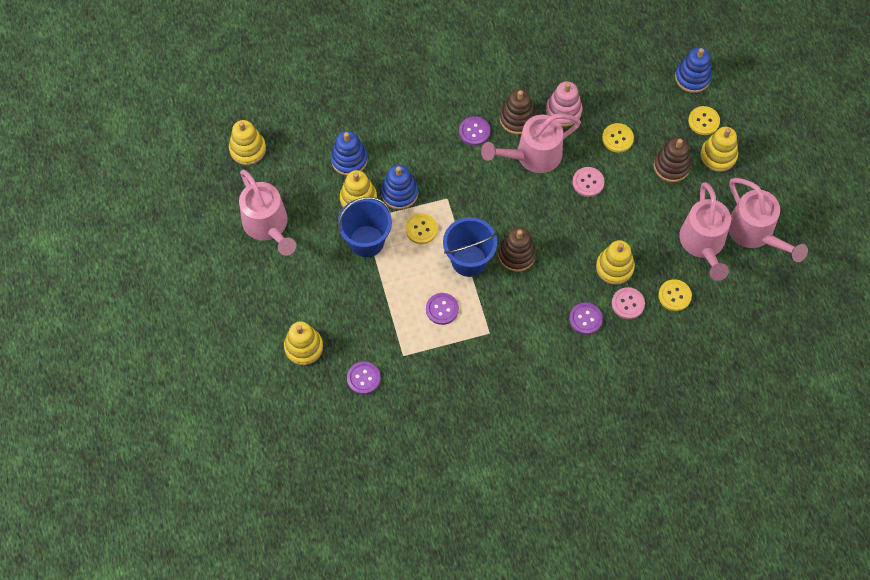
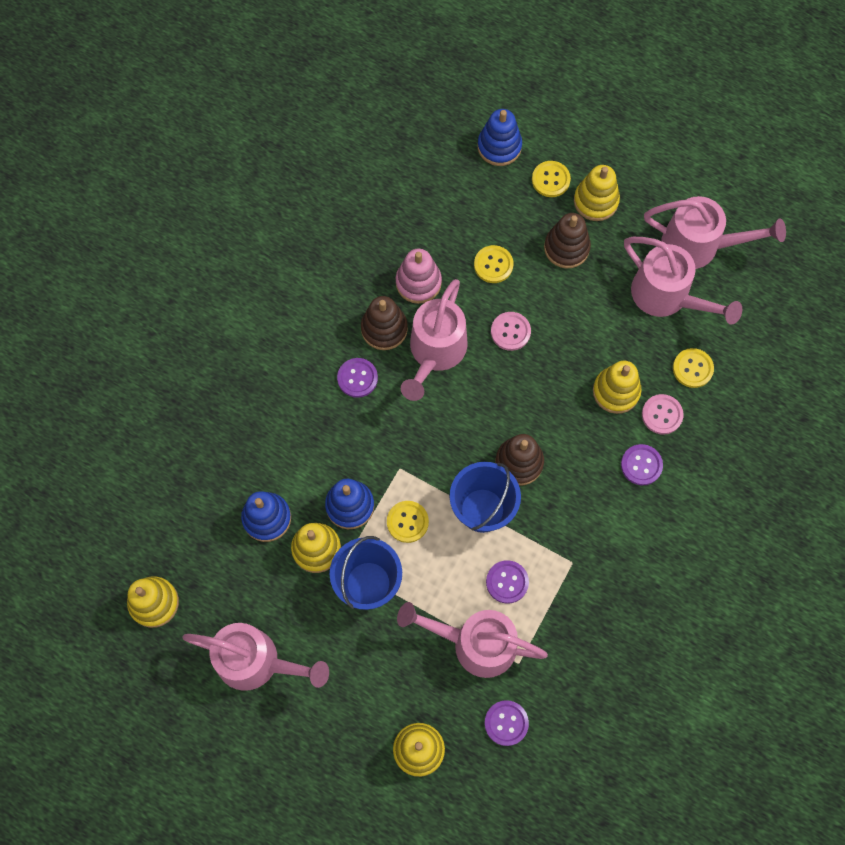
camera: 45 degrees left, 5 degrees up
none -> pink watering can [397,602,548,678]

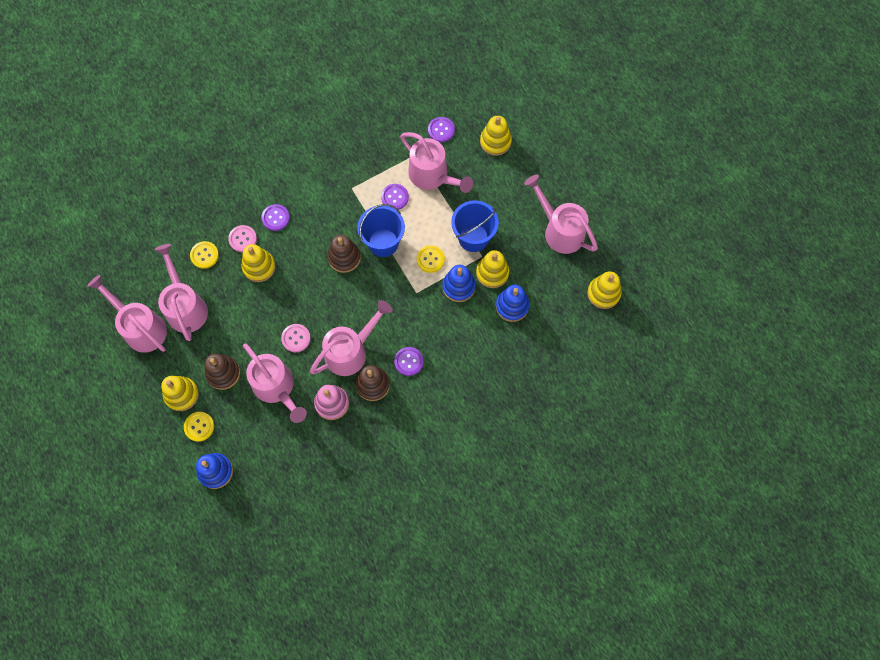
camera: 150 degrees left, 0 degrees up
yellow button [474,245,514,283] -> pink watering can [243,344,307,423]

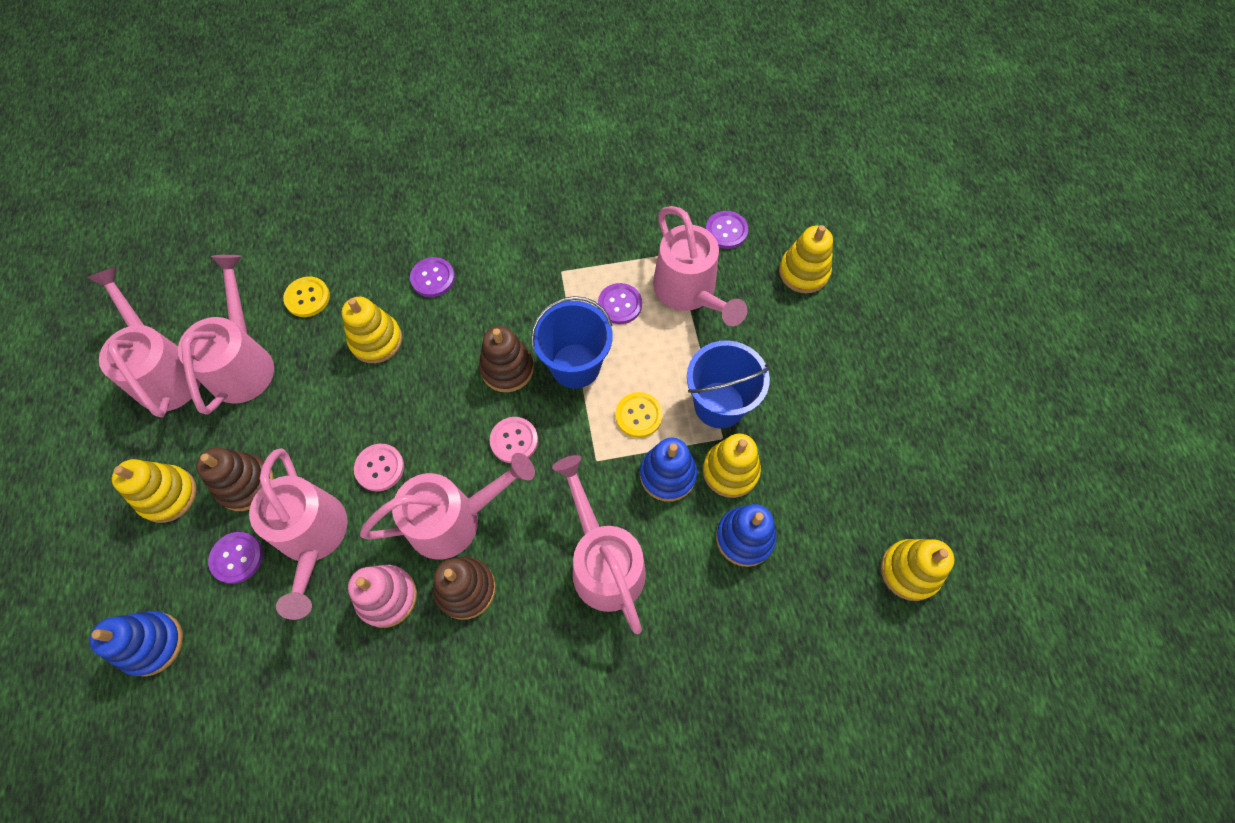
camera: 20 degrees right, 5 degrees down
yellow button [184,412,214,442] -> none
pink button [228,225,257,252] -> pink button moved to [490,417,538,463]
purple button [394,347,424,376] -> purple button moved to [208,532,263,584]
pink watering can [524,175,598,254] -> pink watering can moved to [552,455,646,634]

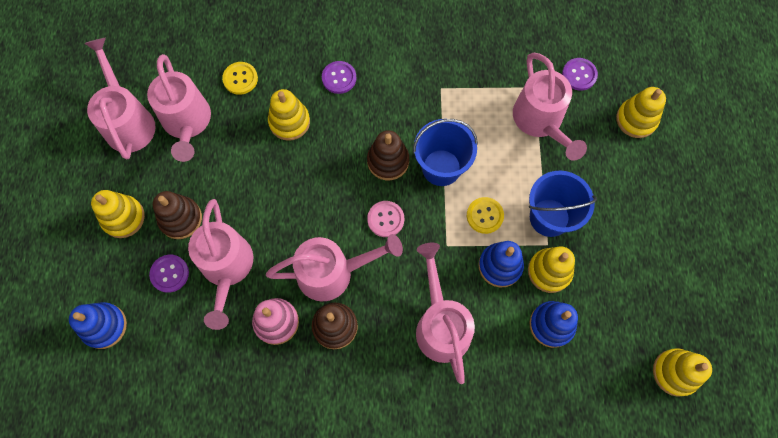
camera: 10 degrees right, 5 degrees up
pink watering can [178,255,274,415] -> pink watering can turned 150 degrees clockwise [147,54,211,162]
pink button [354,444,404,491] -> none
purple button [598,283,642,324] -> none

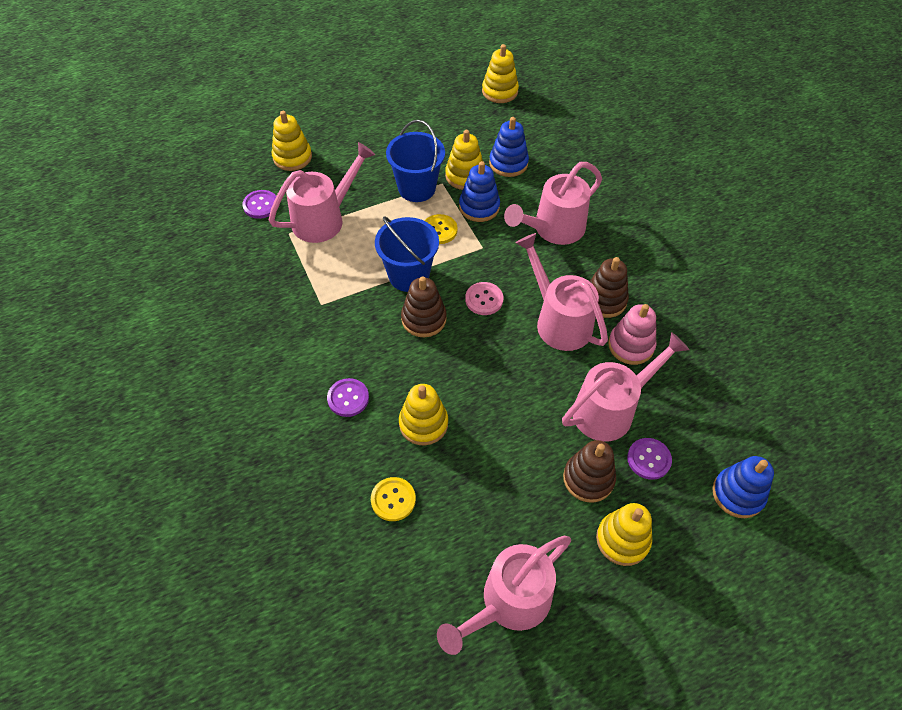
camera: 115 degrees left, 15 degrees down
pink watering can [147,54,211,162] -> none

